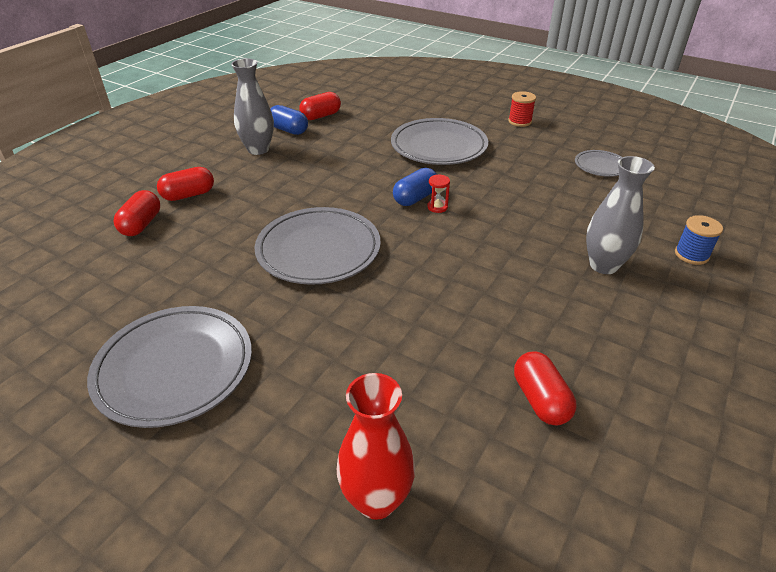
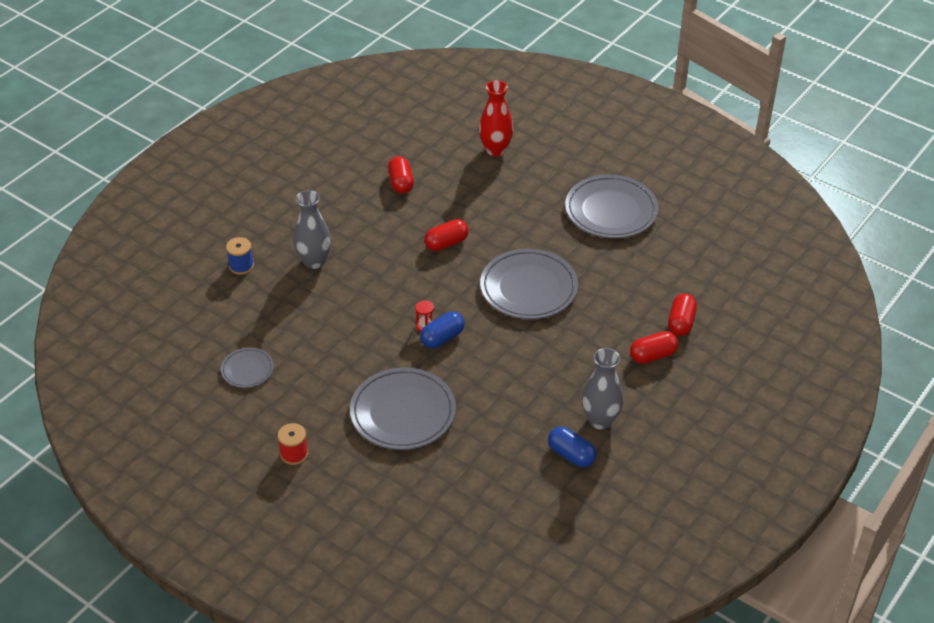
camera: 175 degrees left, 5 degrees up
red capsule [299,92,341,120] -> red capsule moved to [424,219,469,251]

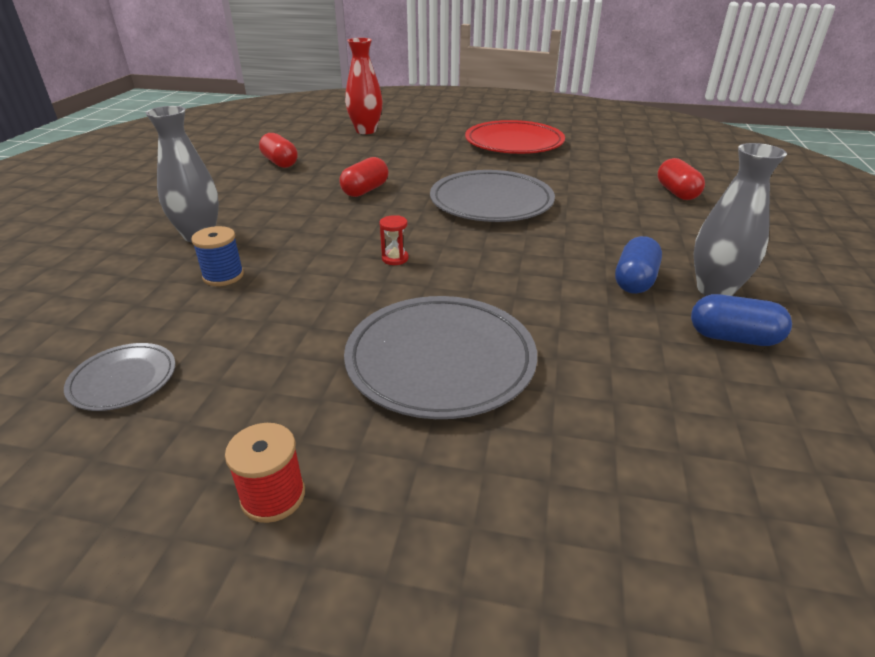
camera: 25 degrees left, 10 degrees down
blue spool [226,237,254,275] -> blue spool moved to [191,226,244,286]
blue capsule [420,311,465,349] -> blue capsule moved to [615,236,662,294]
grey plate [565,175,659,238] -> red plate [465,120,565,154]
red capsule [630,331,678,364] -> none

